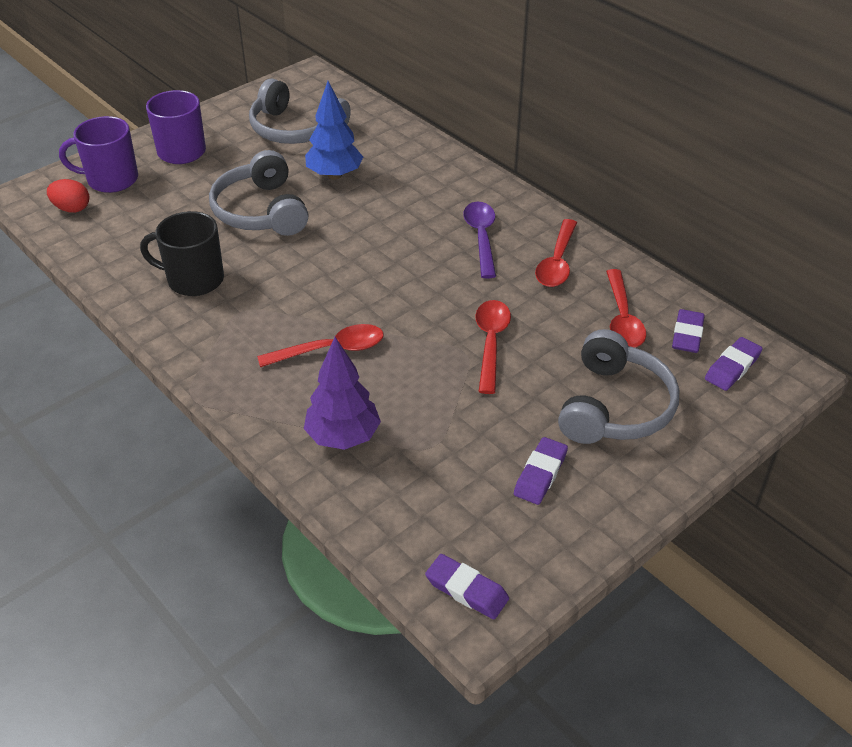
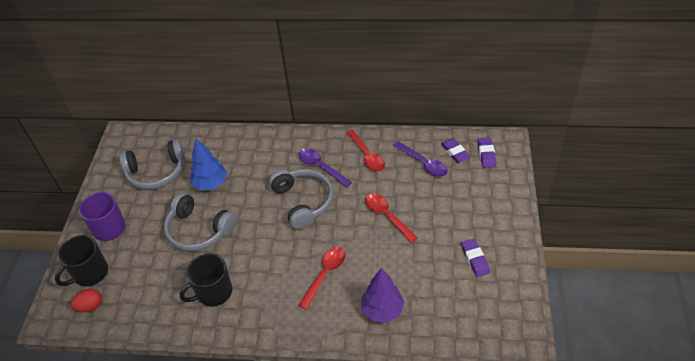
camera: 40 degrees left, 5 degrees up
purple mug [59,116,138,193] -> black mug [55,235,108,286]
purple eraser [425,554,509,619] -> none
grey headphones [558,329,679,444] -> grey headphones moved to [269,169,333,230]
red spoon [606,269,646,348] -> purple spoon [393,141,448,177]

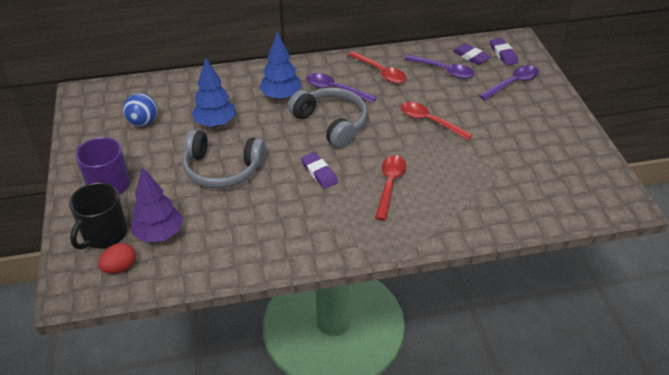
camera: 20 degrees left, 5 degrees down
grey headphones [119,139,185,190] -> blue ball [123,93,157,126]
black mug [180,254,232,306] -> none
purple tree [361,268,405,323] -> purple tree moved to [131,167,183,242]
purple eraser [461,239,490,277] -> purple eraser moved to [301,152,338,189]
none -> blue tree [259,32,302,100]
none -> purple spoon [479,65,539,100]

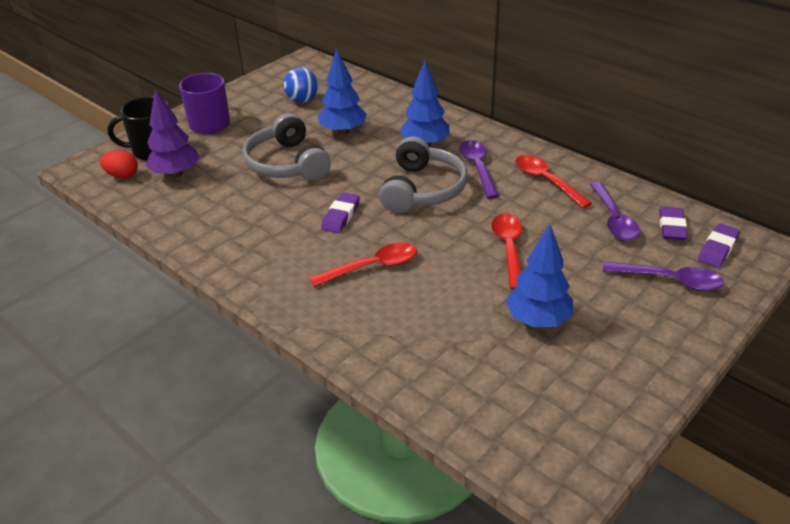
camera: 55 degrees right, 5 degrees down
red spoon [349,51,407,84] -> red spoon turned 135 degrees clockwise [515,155,592,208]
none -> blue tree [506,224,573,327]

